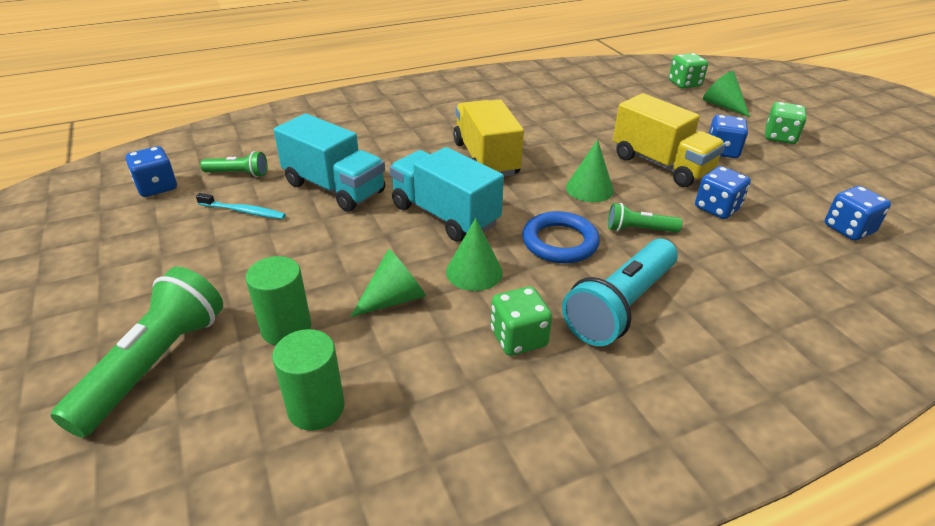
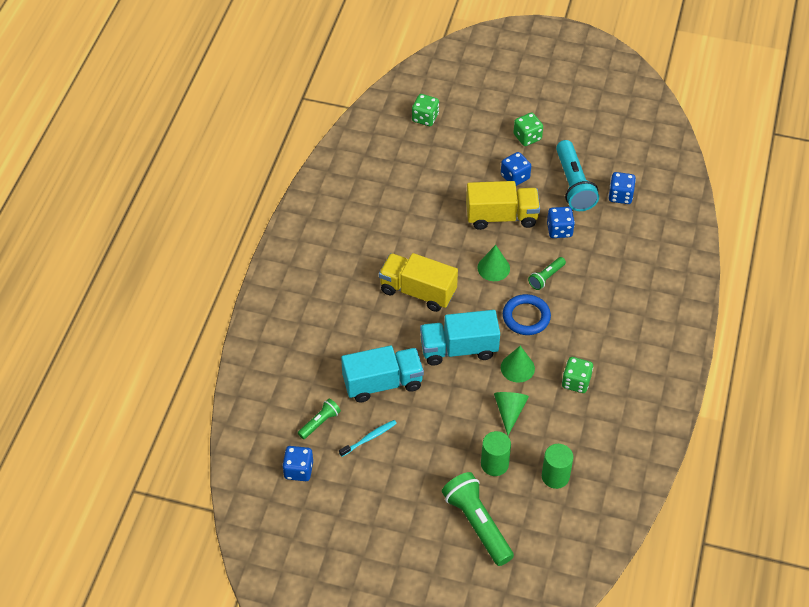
camera: 50 degrees left, 15 degrees up
turquoise flashlight [562,239,678,346] -> turquoise flashlight moved to [556,140,599,211]
green cone [703,71,750,117] -> none

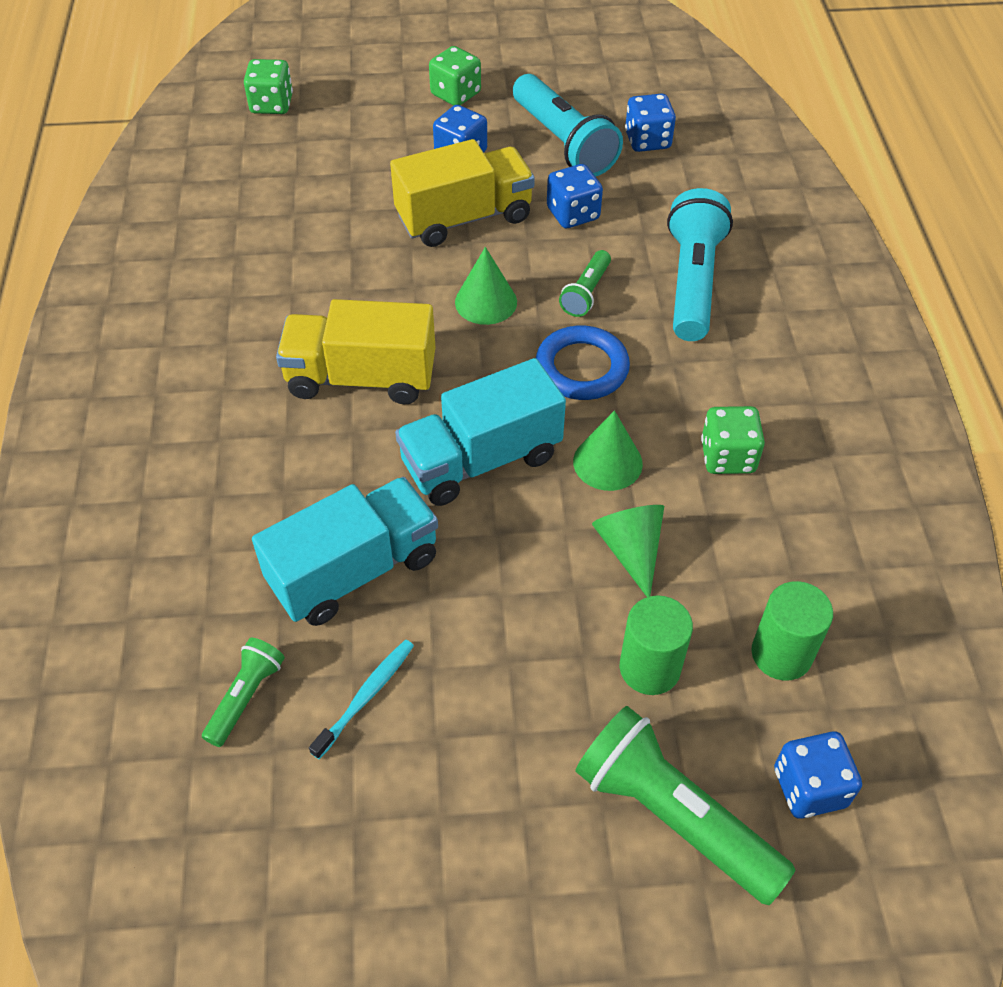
camera: 20 degrees left, 0 degrees up
blue dice [282,446,313,481] -> blue dice moved to [774,731,862,819]
none -> turquoise flashlight [667,188,733,341]

